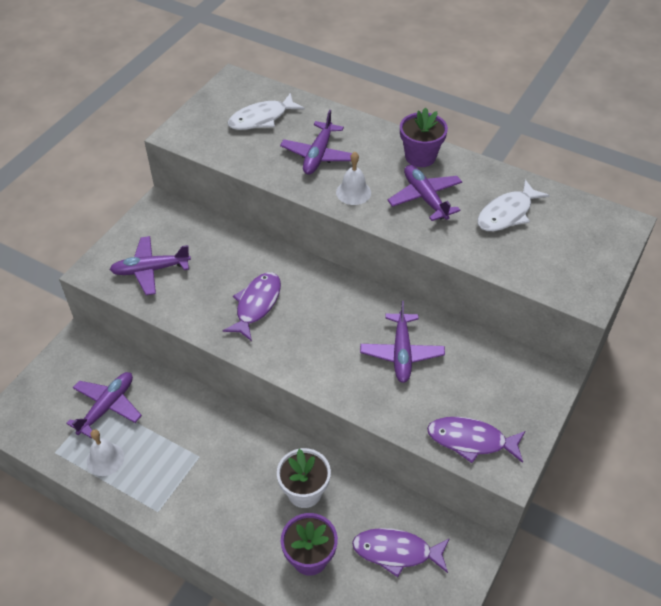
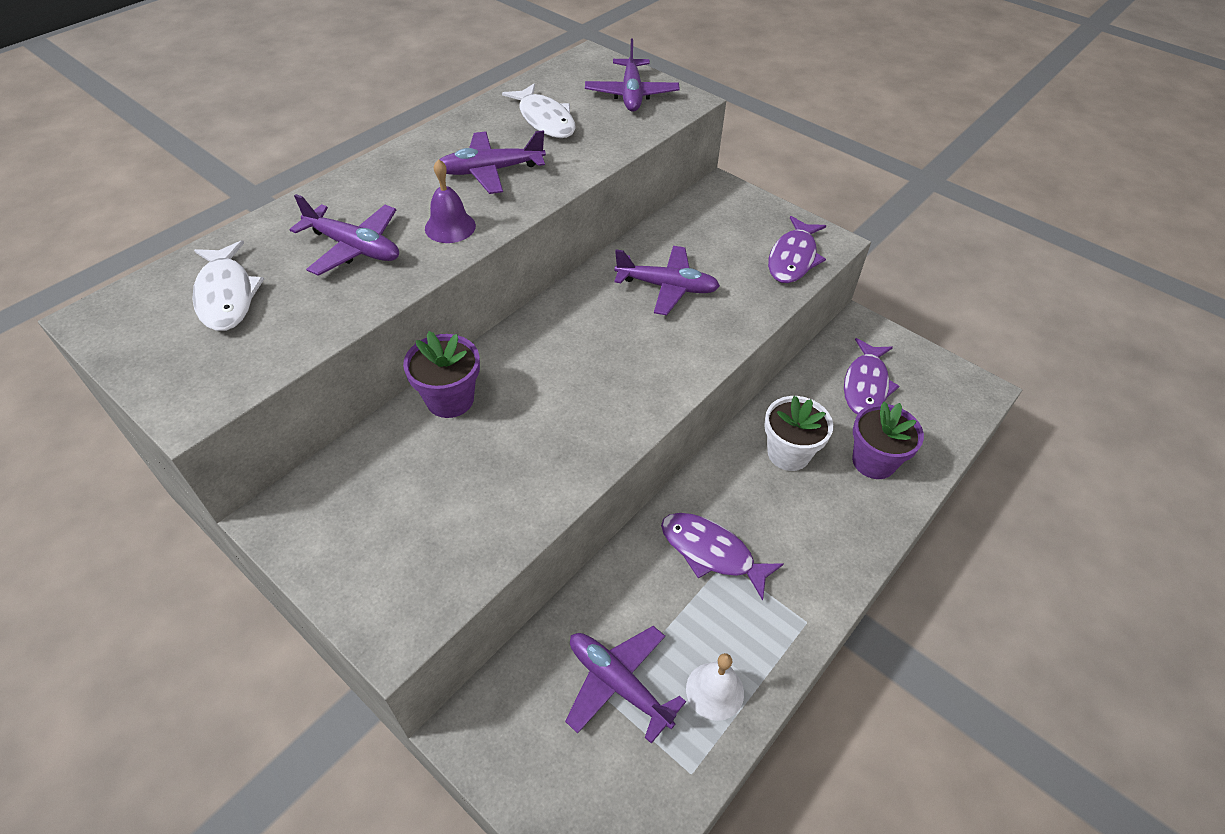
camera: 80 degrees left, 0 degrees up
purple plane [110,236,191,295] -> purple plane moved to [585,39,680,112]
purple fish [222,272,281,341] -> purple fish moved to [661,513,784,601]
white bell [336,152,371,205] -> purple bell [425,159,476,243]
purple flower pot [400,107,448,167] -> purple flower pot moved to [403,331,480,418]

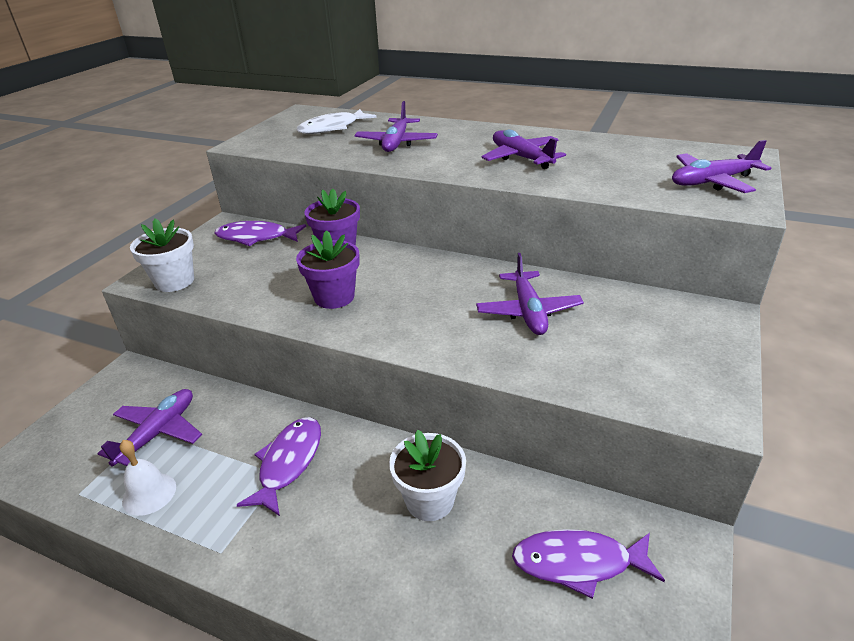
camera: 75 degrees right, 15 degrees down
purple bell [425,159,476,243] -> none
white fish [502,83,576,138] -> none
purple fish [768,216,826,283] -> purple fish moved to [214,221,306,246]
purple flower pot [852,402,924,479] -> purple flower pot moved to [296,230,360,309]
none -> white flower pot [130,218,194,292]

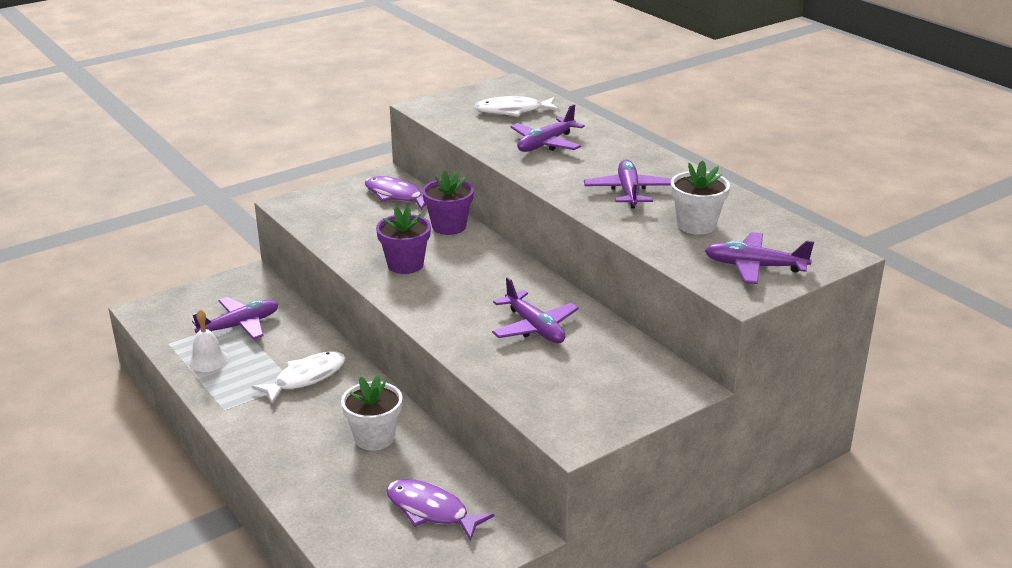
camera: 30 degrees right, 5 degrees down
white flower pot [130,218,194,292] -> white flower pot moved to [671,160,730,235]
purple fish [237,417,321,516] -> white fish [251,351,345,404]
purple plane [476,253,584,335] -> purple plane turned 60 degrees counterclockwise [492,277,579,343]

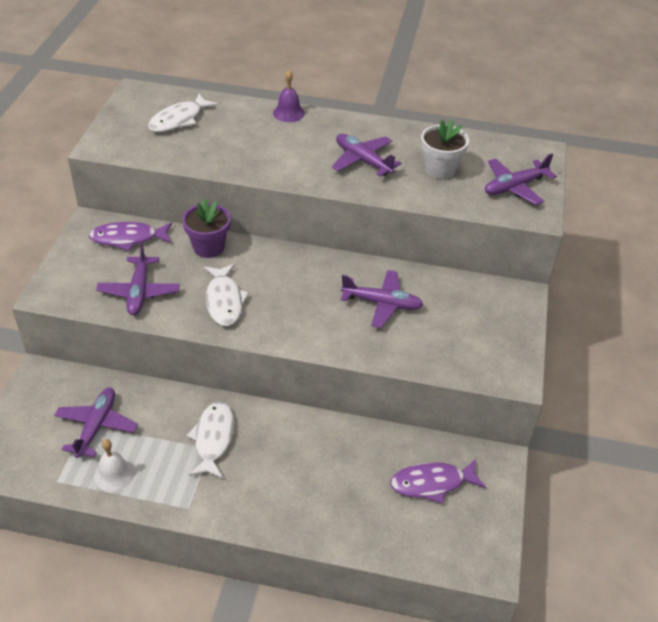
camera: 45 degrees left, 15 degrees up
white flower pot [341,375,402,451] -> none
purple flower pot [376,206,431,274] -> white fish [204,264,249,326]
purple plane [511,104,585,152] -> purple plane moved to [96,243,180,315]
none -> purple bell [273,70,305,122]

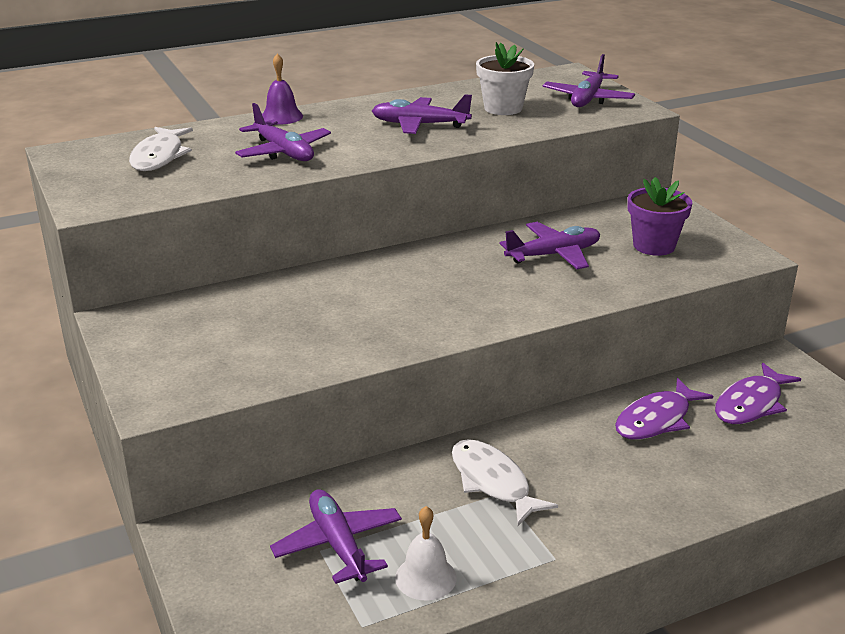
camera: 35 degrees left, 15 degrees down
purple fish [89,222,172,251] -> purple fish moved to [615,378,713,440]
purple plane [96,243,180,315] -> purple plane moved to [235,103,331,161]
purple flower pot [182,199,231,258] -> purple flower pot moved to [627,177,692,256]
white fish [204,264,249,326] -> none

